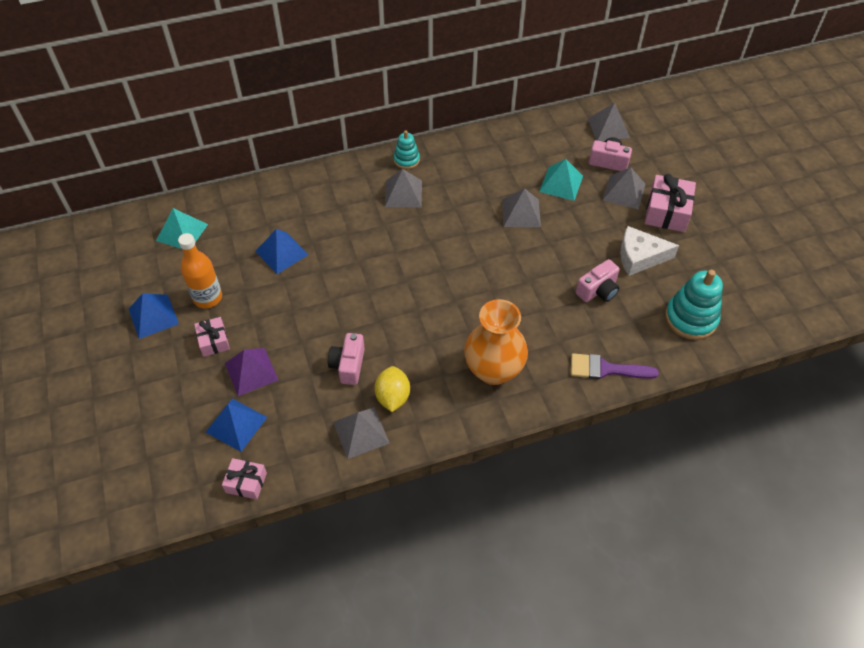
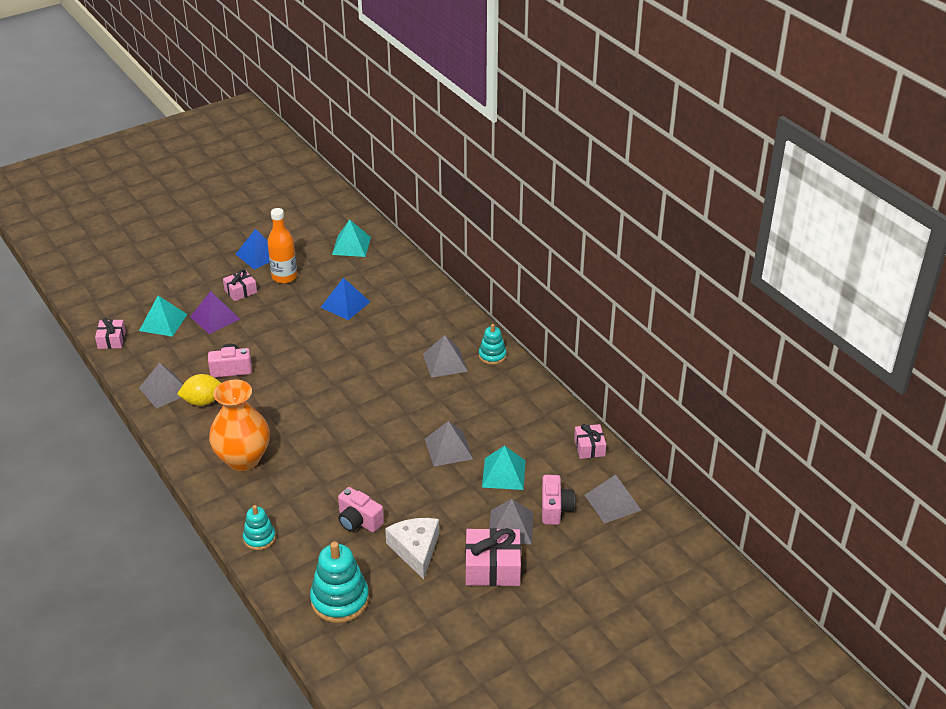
camera: 75 degrees right, 15 degrees down
blue pyramid [206,399,267,452] -> turquoise pyramid [139,296,187,337]
purple brush [571,353,659,380] -> turquoise stacking toy [243,505,276,550]
none -> pink gift [574,424,606,459]

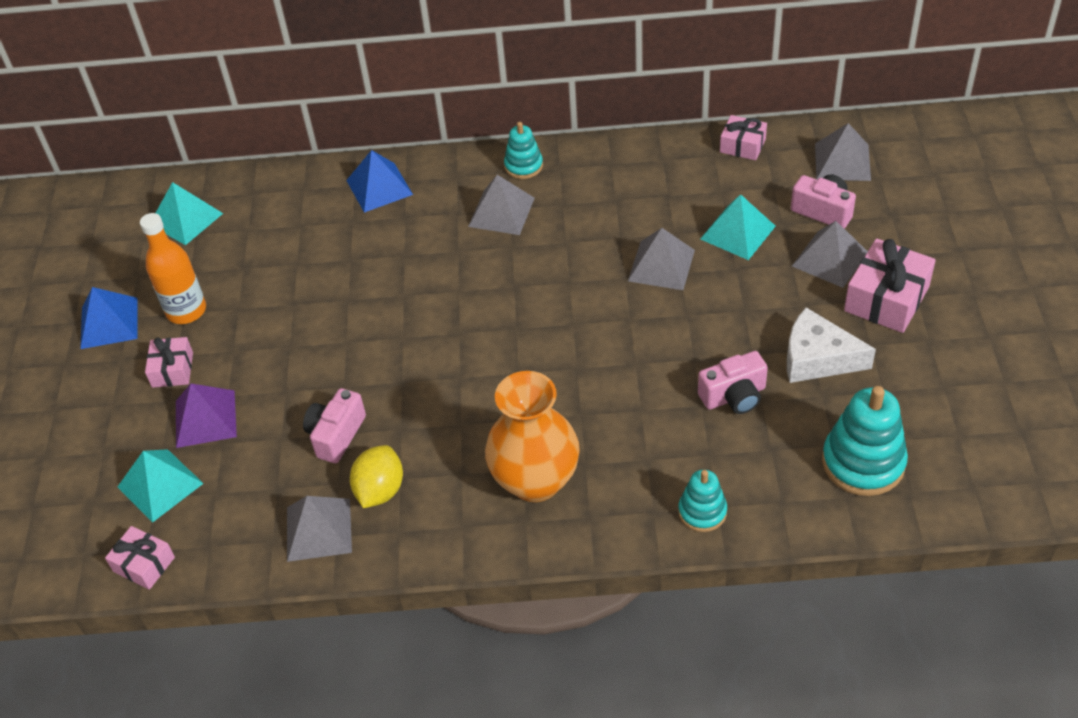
camera: 55 degrees left, 10 degrees up
blue pyramid [320,278,370,320] -> blue pyramid moved to [346,150,413,212]

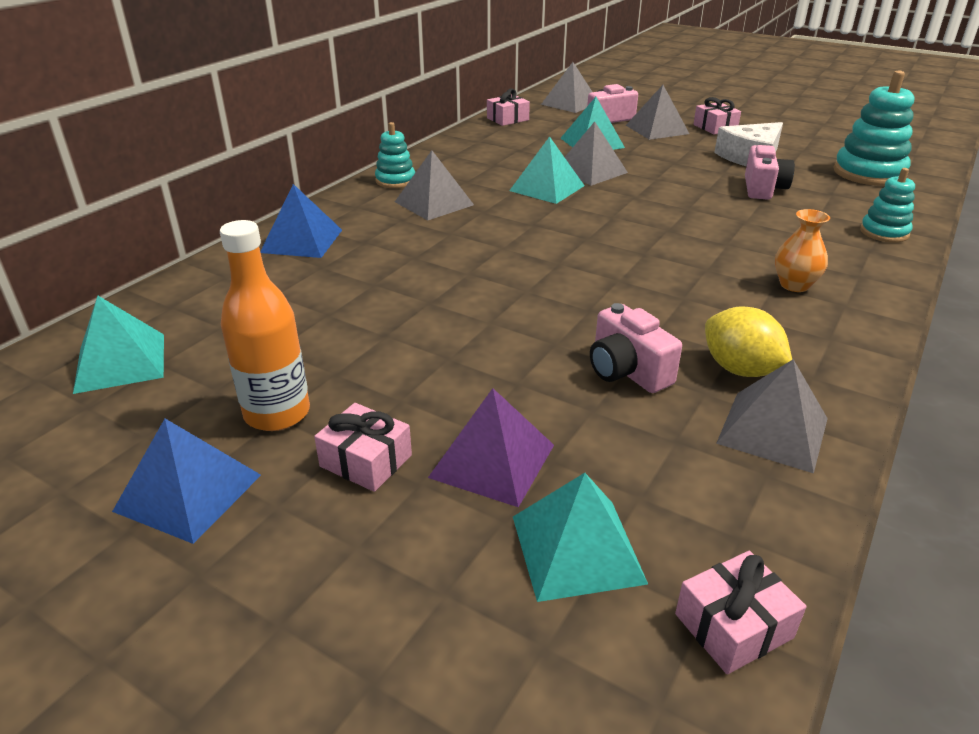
camera: 60 degrees left, 15 degrees down
orange vase [485,371,580,502] -> orange vase [775,209,830,292], size x0.48
pink gift [844,238,936,333] -> pink gift [693,97,741,135], size x0.60
none -> turquoise pyramid [509,136,585,204]

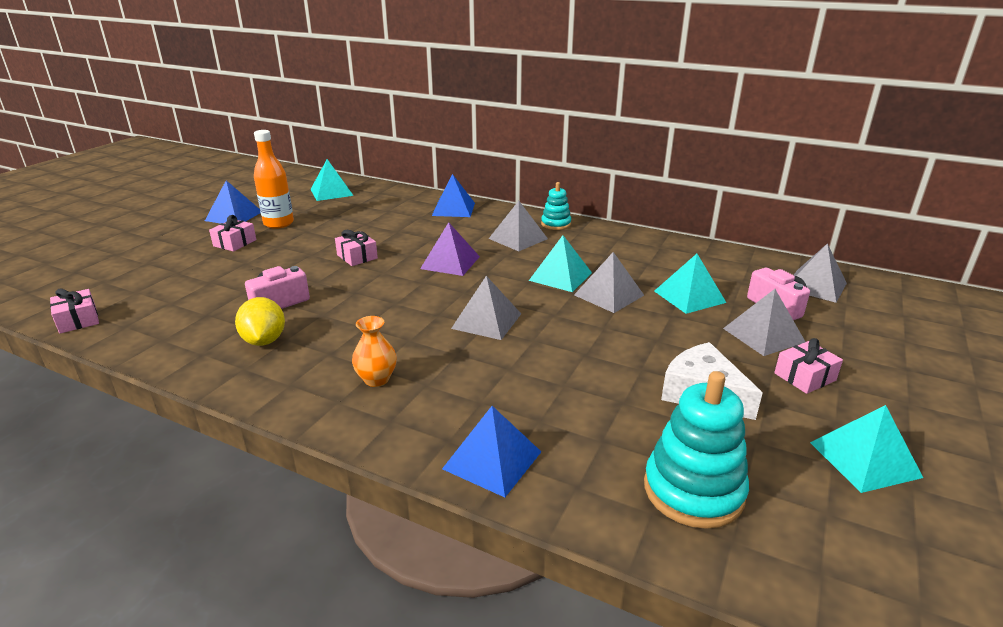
camera: 85 degrees right, 5 degrees down
purple pyramid [428,388,554,507] -> purple pyramid moved to [420,222,480,276]
pink gift [487,88,530,126] -> pink gift moved to [335,230,378,266]
turquoise pyramid [513,473,648,602] -> turquoise pyramid moved to [810,405,923,493]
yellow lemon [705,306,792,377] -> yellow lemon turned 60 degrees counterclockwise [235,297,285,346]
grey pyramid [716,359,828,473] -> grey pyramid moved to [451,276,521,340]
pink camera [745,145,795,200] -> none
turquoise stacking toy [860,168,915,243] -> blue pyramid [442,406,541,497]

